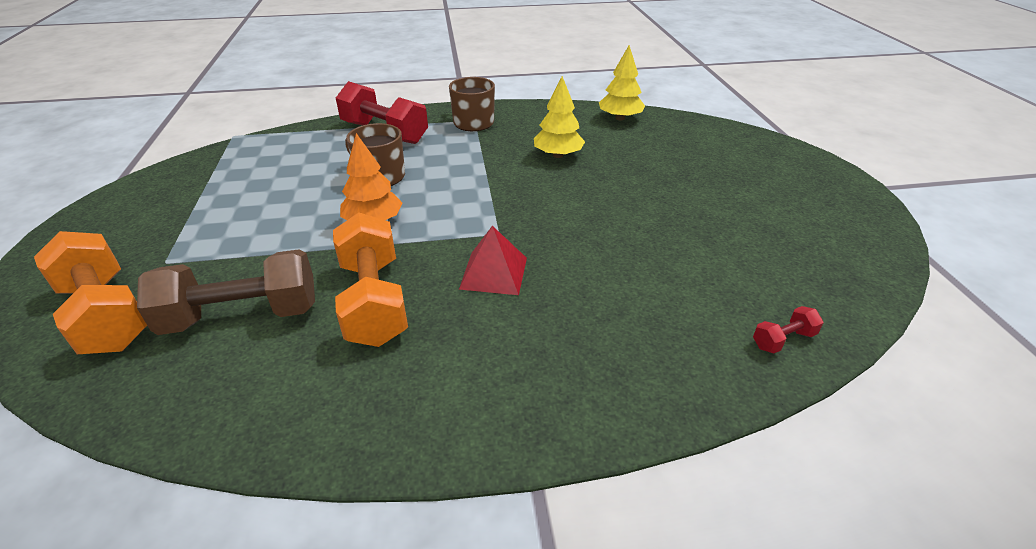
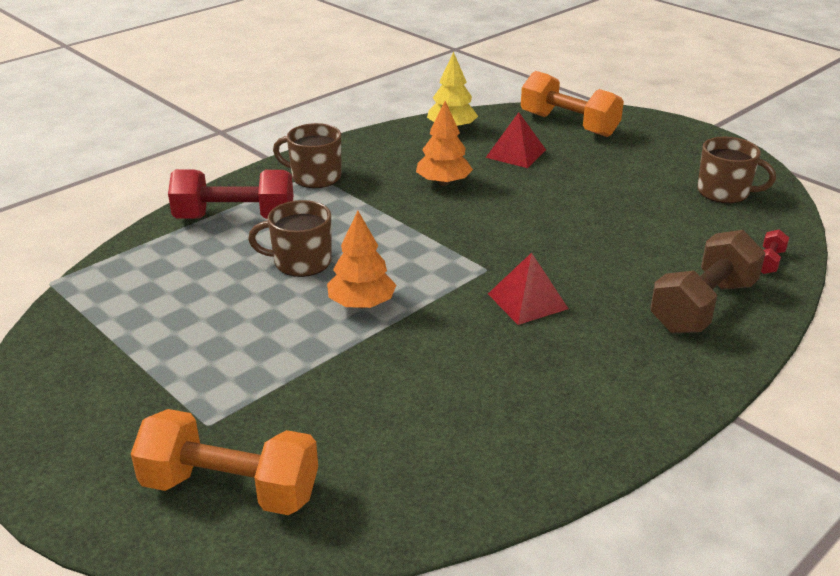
camera: 35 degrees left, 5 degrees down
brown dumbbell [137,249,315,335] -> brown dumbbell moved to [650,230,765,333]
orange dumbbell [333,212,408,347] -> orange dumbbell moved to [521,71,624,137]
yellow tree [534,76,585,158] -> orange tree [416,101,473,186]
none -> red pyramid [486,112,546,168]
none -> brown mug [697,137,776,203]

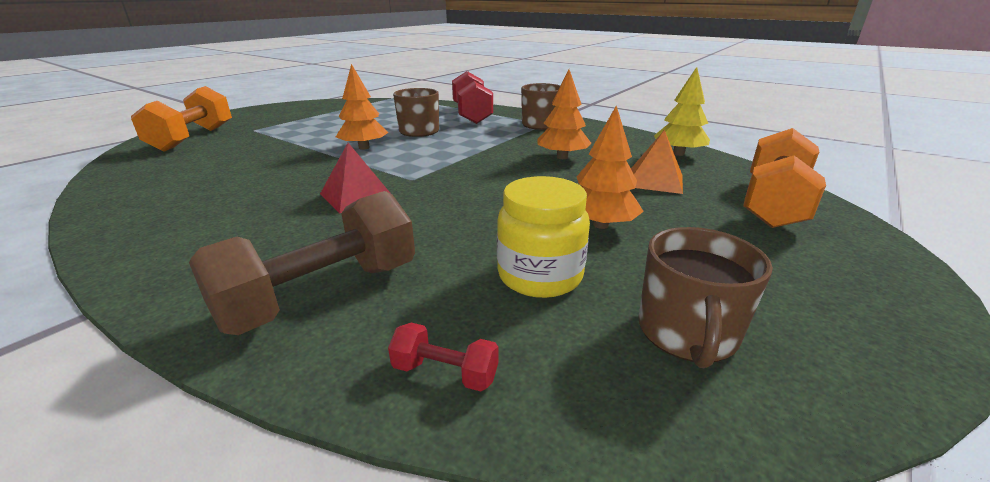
camera: 80 degrees right, 5 degrees down
red pyramid [486,112,546,168] -> orange pyramid [631,130,683,194]
brown dumbbell [650,230,765,333] -> brown dumbbell turned 75 degrees counterclockwise [189,191,415,335]
none -> yellow jar [497,176,590,298]
none -> orange tree [577,106,644,229]

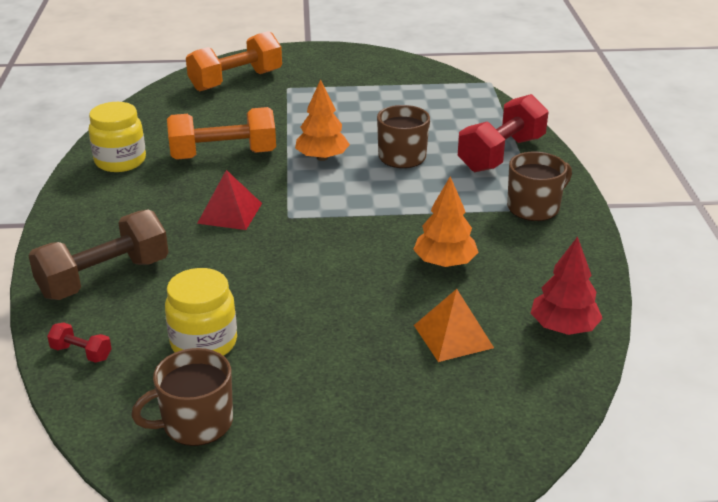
camera: 50 degrees right, 5 degrees up
brown dumbbell [189,191,415,335] -> brown dumbbell turned 45 degrees counterclockwise [28,210,169,300]
red dumbbell [388,323,499,392] -> red dumbbell turned 45 degrees counterclockwise [47,323,112,363]
orange tree [577,106,644,229] -> none
yellow tree [654,67,710,156] -> red tree [531,237,603,335]
orange dumbbell [743,128,826,228] -> orange dumbbell moved to [167,107,276,160]
none -> yellow jar [88,102,146,172]

